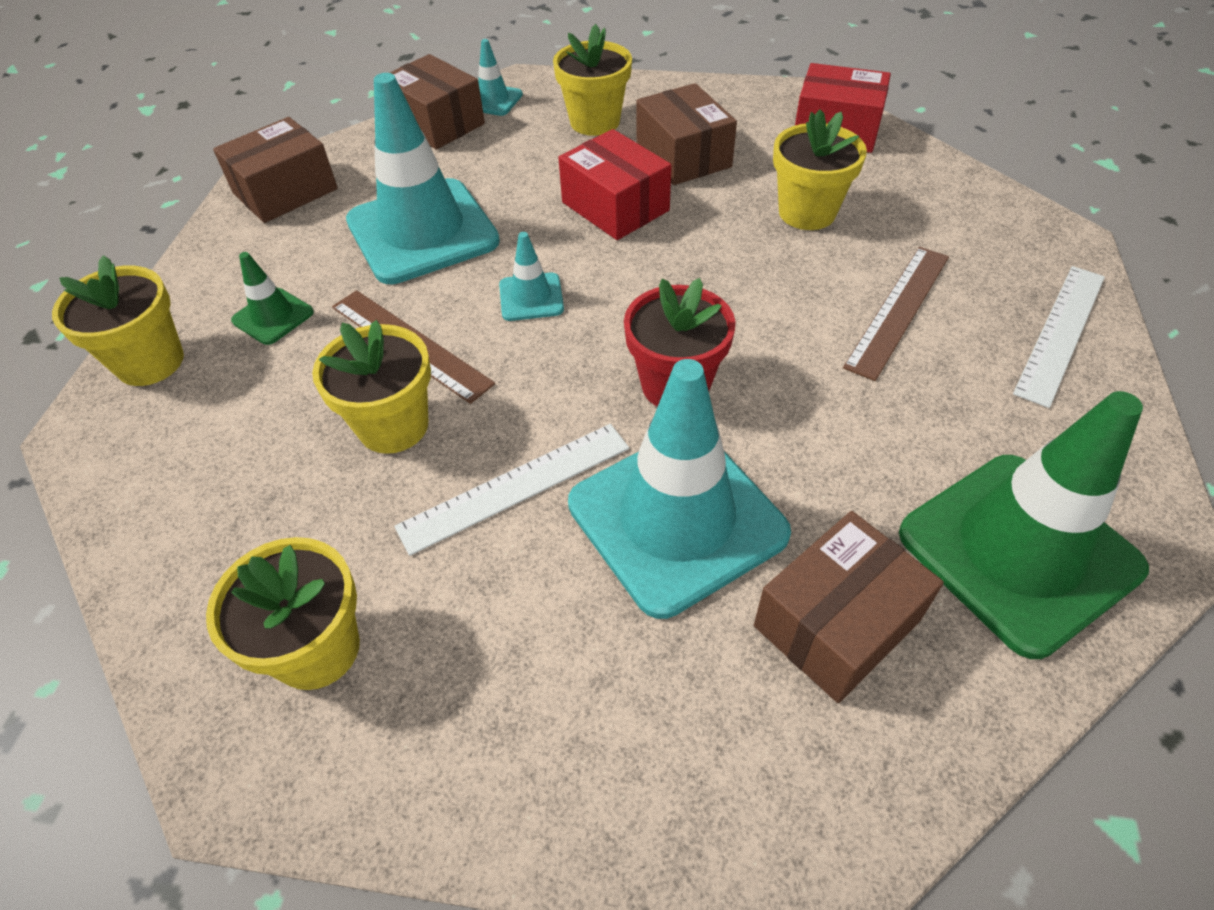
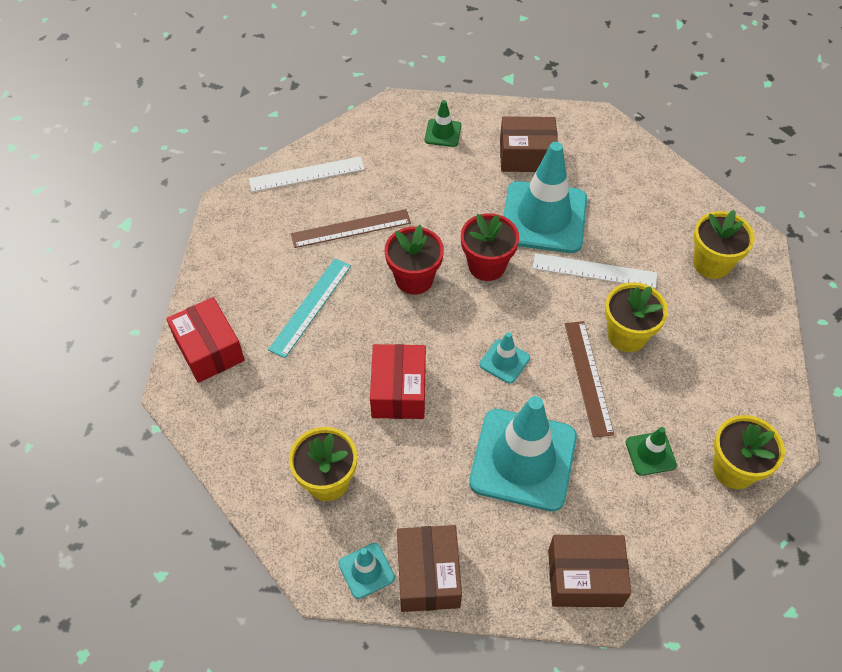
camera: 140 degrees left, 5 degrees up
brown box [636,83,737,185] -> none
yellow flower pot [773,109,867,230] -> turquoise ruler [268,259,351,358]
green traffic cone [899,391,1149,659] -> green traffic cone [425,100,461,147], size x0.45
none -> red flower pot [385,225,444,295]

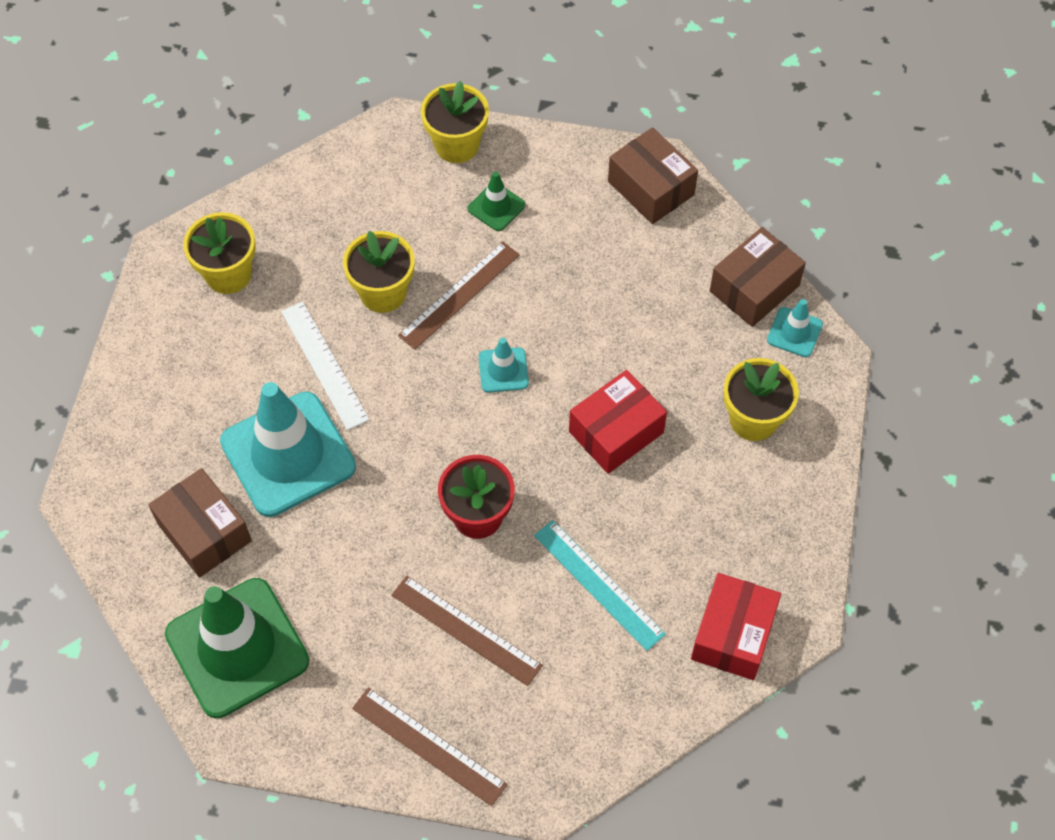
camera: 130 degrees left, 5 degrees up
white ruler [249,157,365,192] -> brown ruler [352,687,508,806]
turquoise ruler [268,259,351,358] -> turquoise ruler turned 60 degrees clockwise [534,520,666,651]
green traffic cone [425,100,461,147] -> green traffic cone [165,578,309,718], size x2.24
red flower pot [461,213,519,281] -> none
turquoise traffic cone [469,396,577,511] -> none

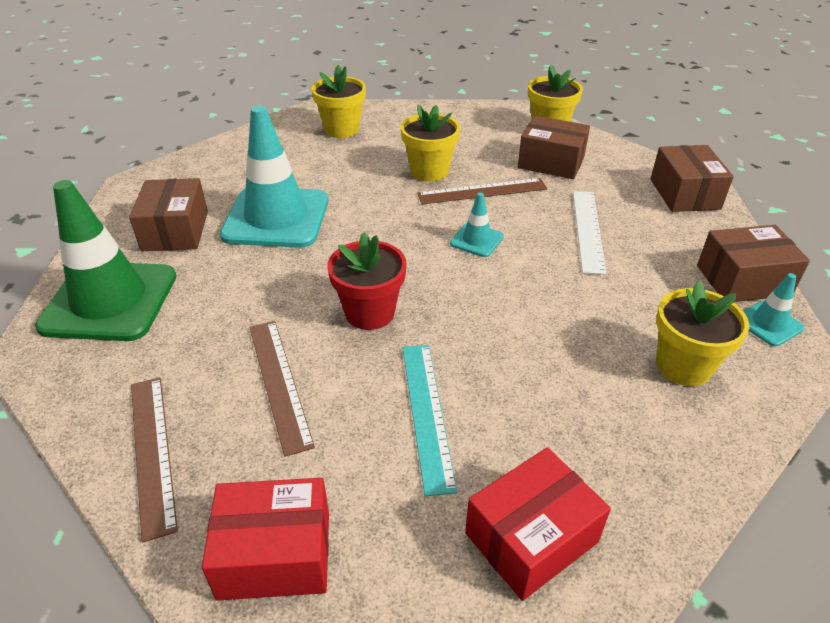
camera: 35 degrees right, 20 degrees down
white ruler [281,302,369,430] -> white ruler moved to [573,191,607,275]
green traffic cone [468,171,525,231] -> brown box [518,115,590,179]
red box [569,370,667,474] -> red box moved to [202,478,329,601]

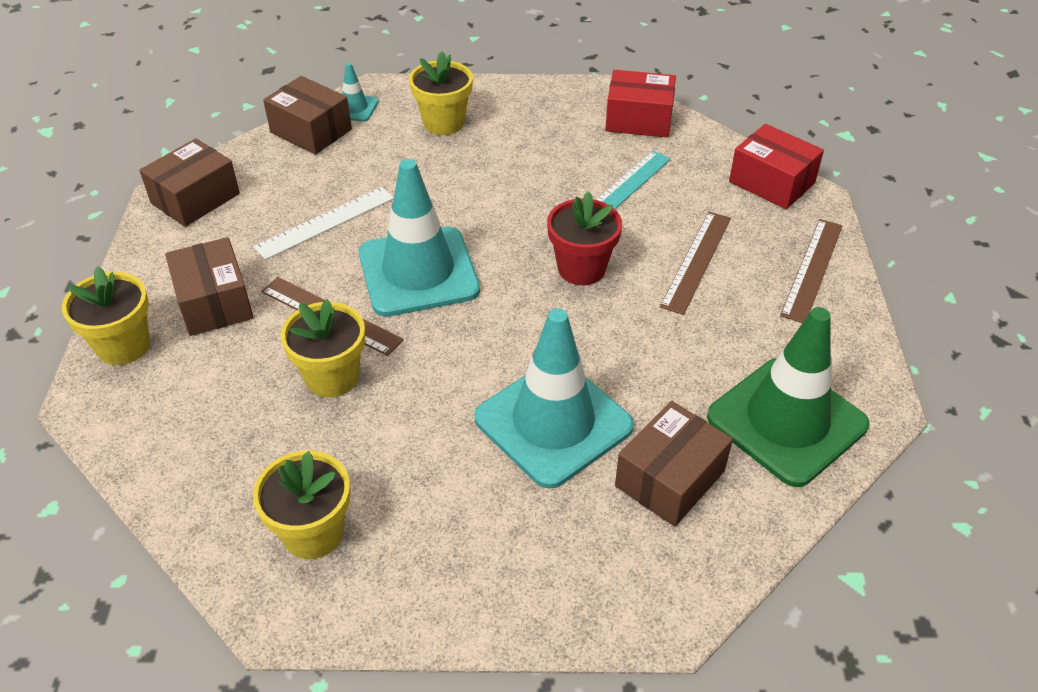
camera: 135 degrees left, 5 degrees up
turquoise traffic cone [450,192,504,257] -> turquoise traffic cone [359,159,480,317], size x2.24

